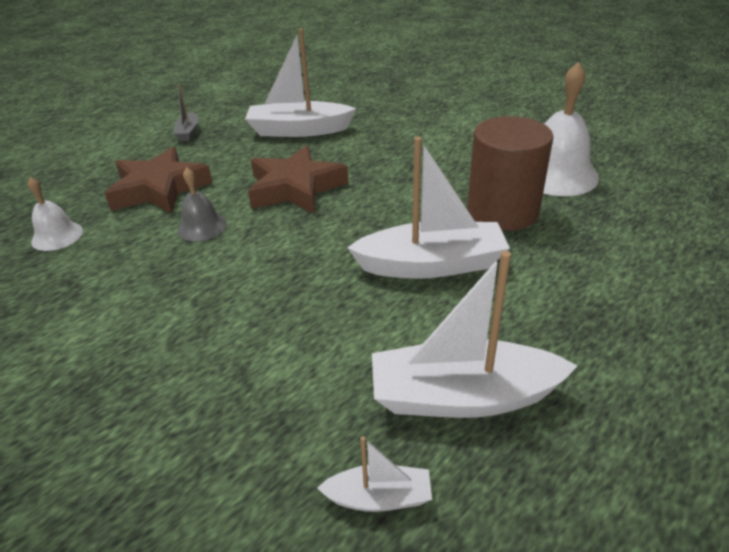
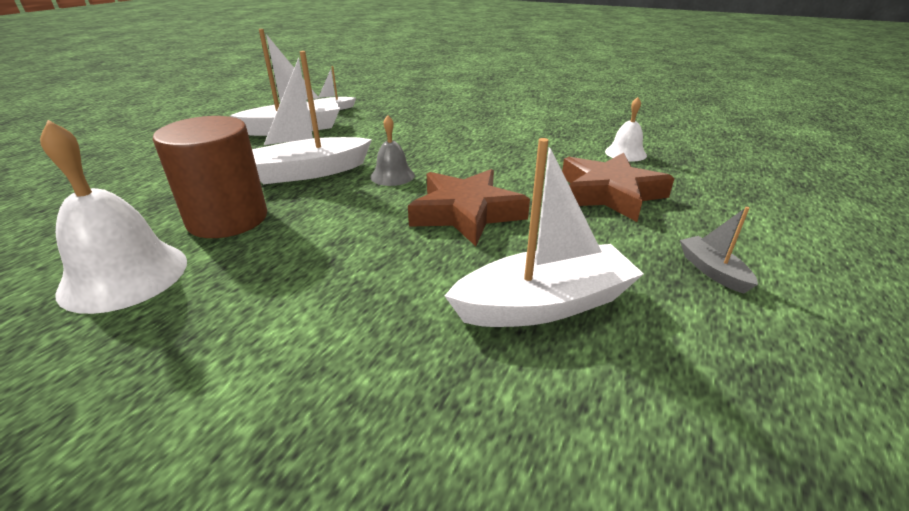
camera: 160 degrees right, 5 degrees down
grey bell [178,167,227,241] -> grey bell moved to [370,115,415,186]

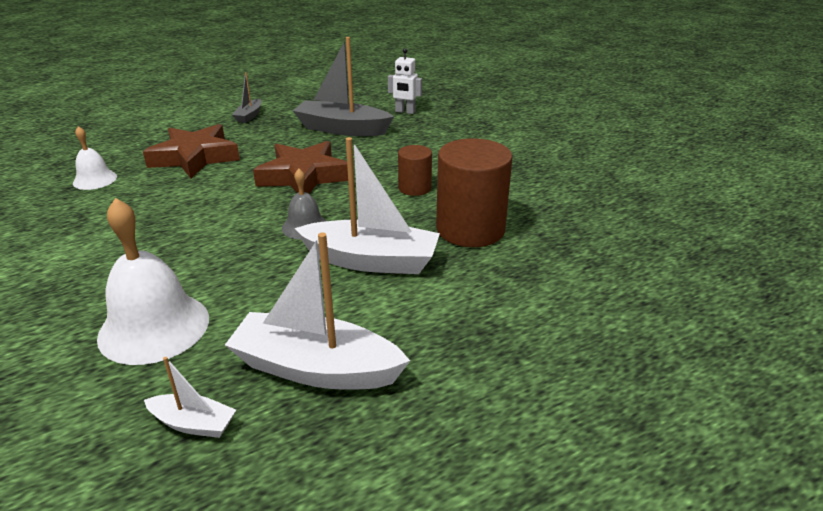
camera: 145 degrees left, 0 degrees up
white bell [40,120,187,314] -> white bell moved to [97,198,209,365]
white boat [444,138,644,327] -> grey boat [293,37,394,136]
none -> white robot [388,48,422,114]
none -> brown cylinder [398,145,432,196]

